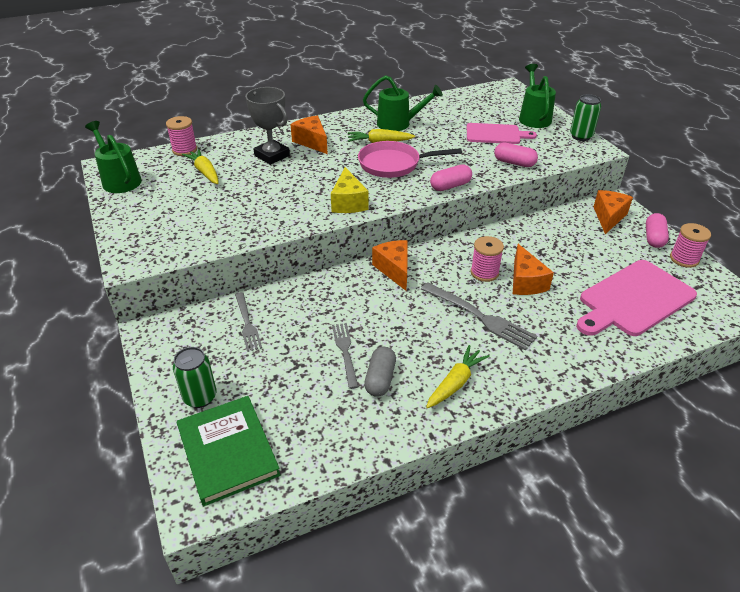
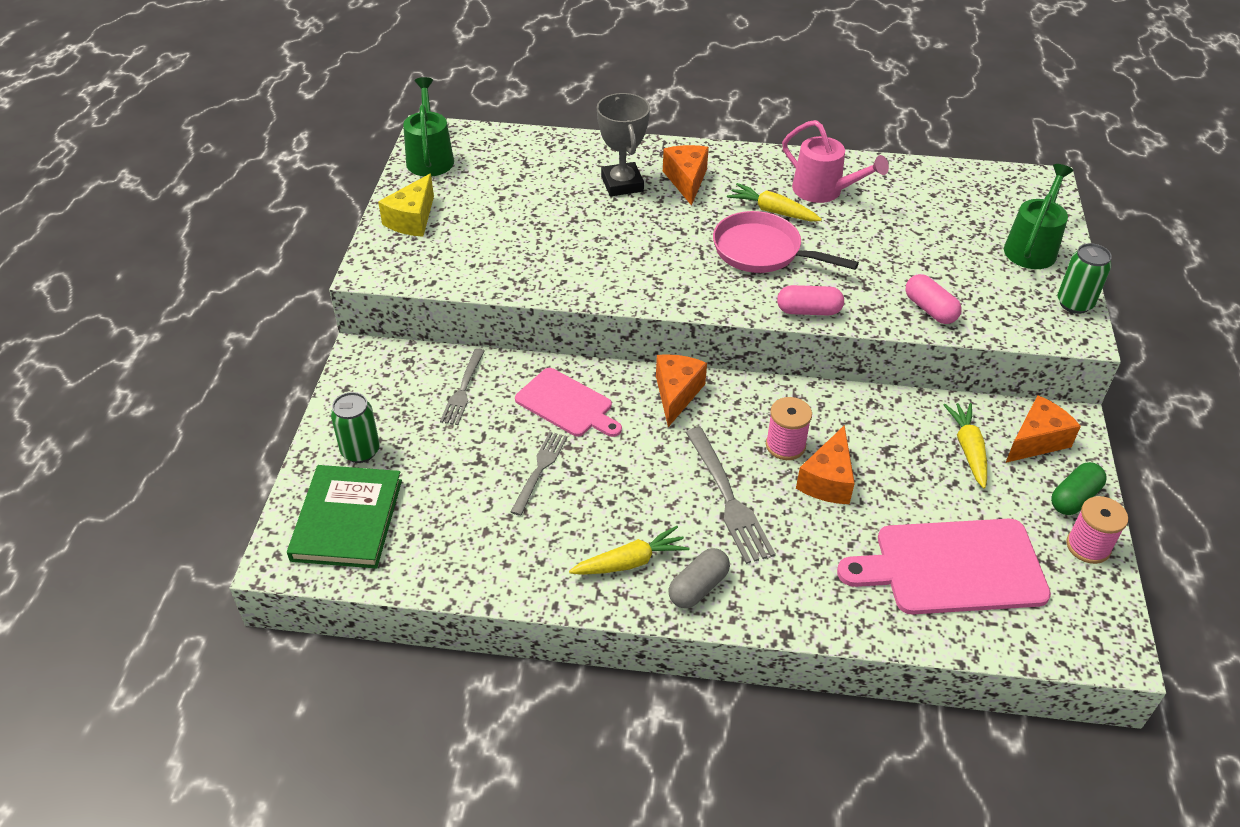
camera: 30 degrees right, 5 degrees up
pink spool [166,116,197,156] -> none
yellow carrot [182,149,218,184] -> yellow carrot moved to [943,403,987,489]
yellow cheese [331,167,369,213] -> yellow cheese moved to [378,174,434,237]
green watering can [363,75,443,131] -> pink watering can [782,120,889,203]
grey capsule [364,347,396,397] -> grey capsule moved to [668,548,730,608]
pink cutting board [467,123,537,144] -> pink cutting board moved to [515,368,622,437]
pink capsule [646,213,669,248] -> green capsule [1051,462,1107,515]

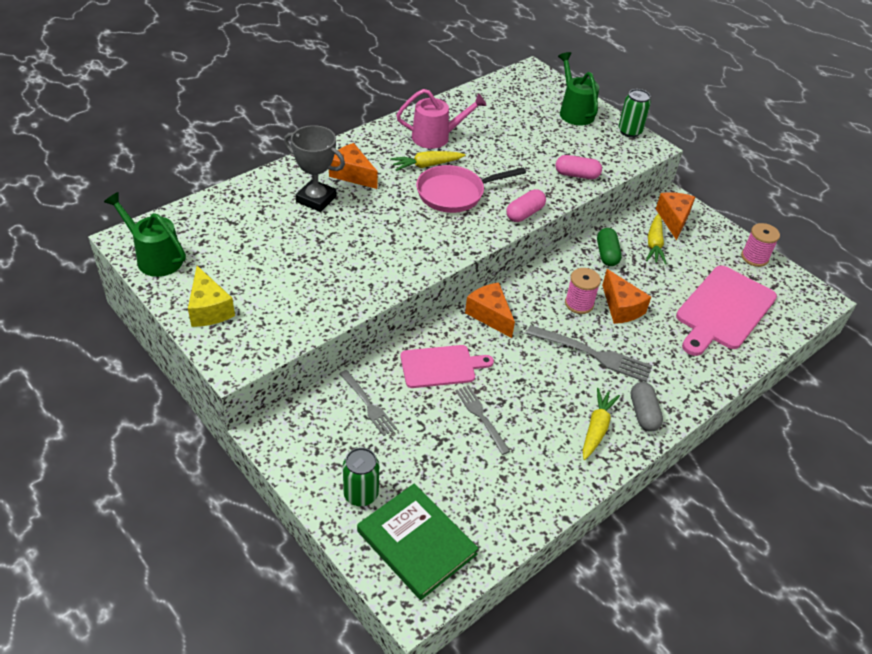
camera: 50 degrees left, 0 degrees up
yellow carrot [943,403,987,489] -> yellow carrot turned 120 degrees counterclockwise [646,214,667,264]
green capsule [1051,462,1107,515] -> green capsule moved to [597,228,622,266]

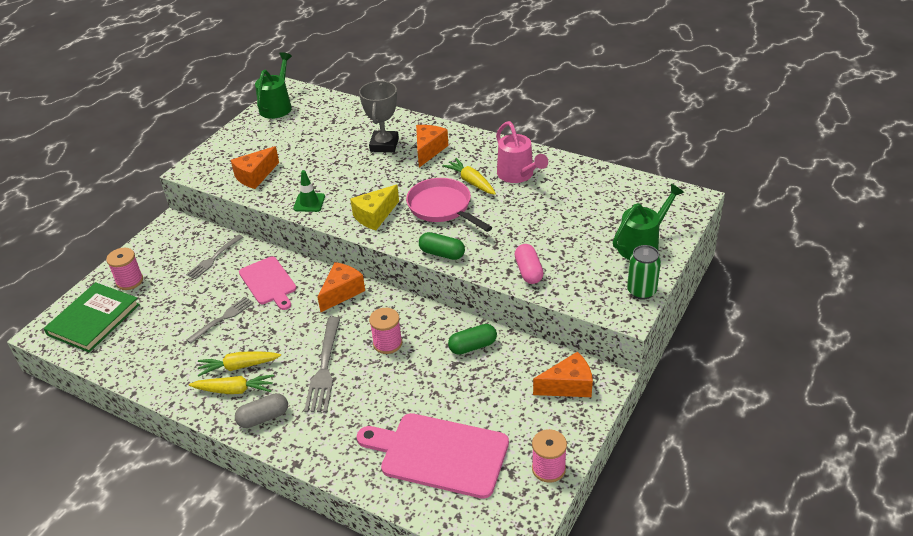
camera: 75 degrees right, 5 degrees down
yellow cheese [188,266,235,327] -> yellow cheese moved to [350,185,399,230]
green can [343,447,379,507] -> pink spool [106,248,143,290]
pink capsule [506,189,546,222] -> green capsule [419,232,465,260]
orange cheese [602,269,651,324] -> orange cheese moved to [231,146,279,189]
yellow carrot [646,214,667,264] -> yellow carrot moved to [198,351,281,377]
none -> green traffic cone [293,170,325,212]

